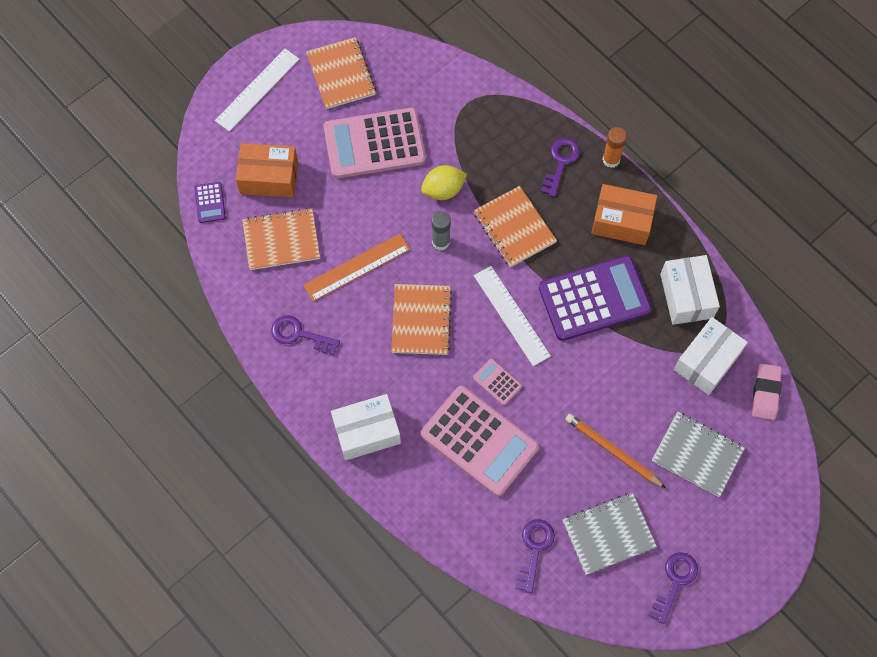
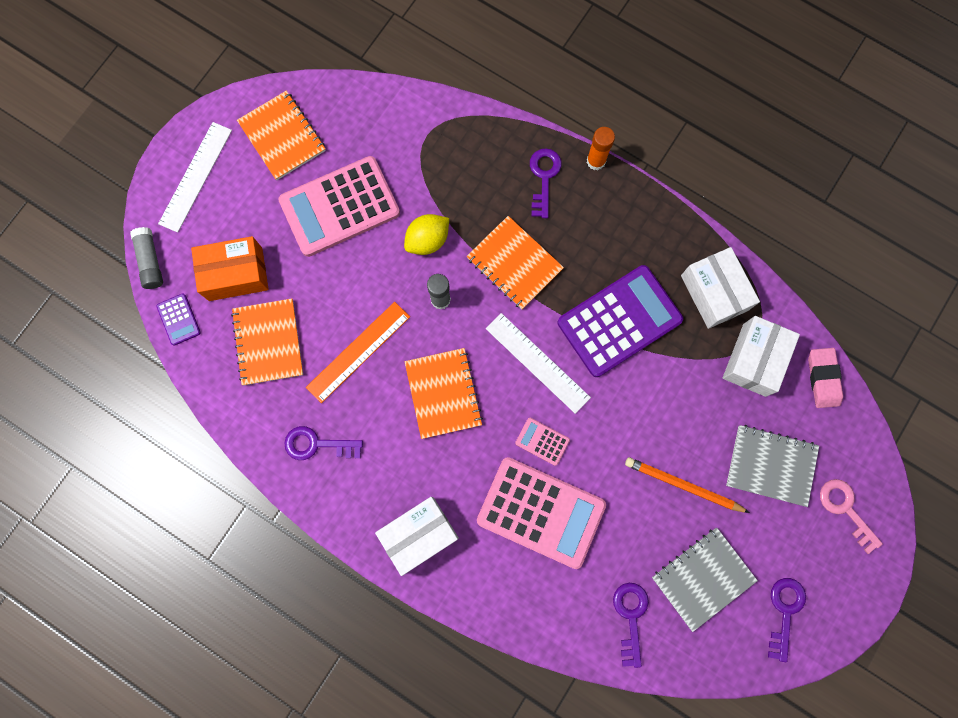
camera: 15 degrees left, 10 degrees up
orange notebook [242,208,320,270] -> orange notebook turned 75 degrees counterclockwise [231,299,303,385]
orange box [592,184,657,245] -> none
none -> grey glue stick [130,227,163,289]
none -> pink key [820,479,883,554]

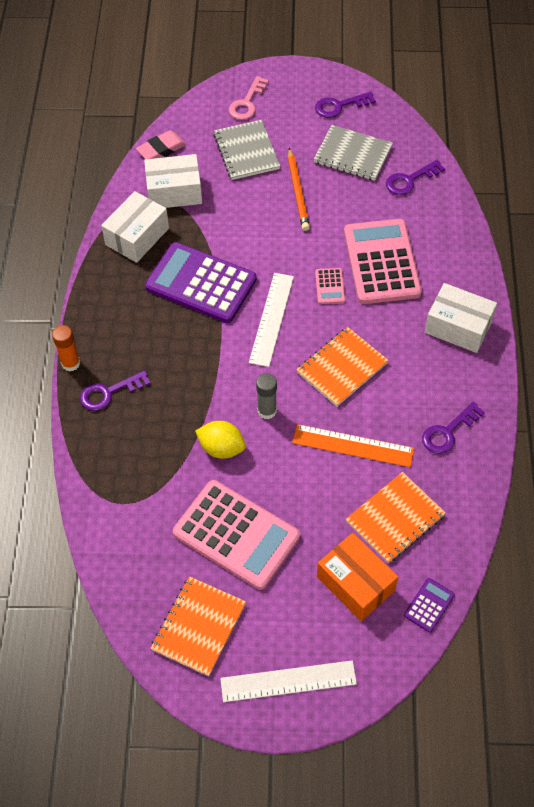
camera: 120 degrees left, 20 degrees down
grey glue stick [130,227,163,289] -> none
purple key [284,426,363,460] -> purple key turned 75 degrees clockwise [422,402,485,454]
orange notebook [466,216,564,309] -> none

